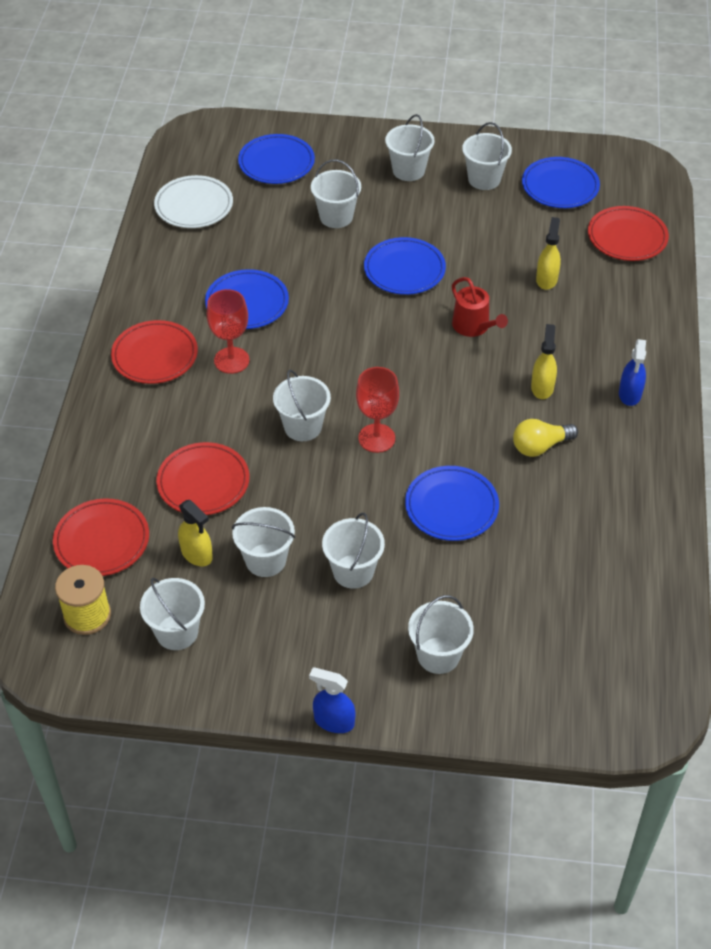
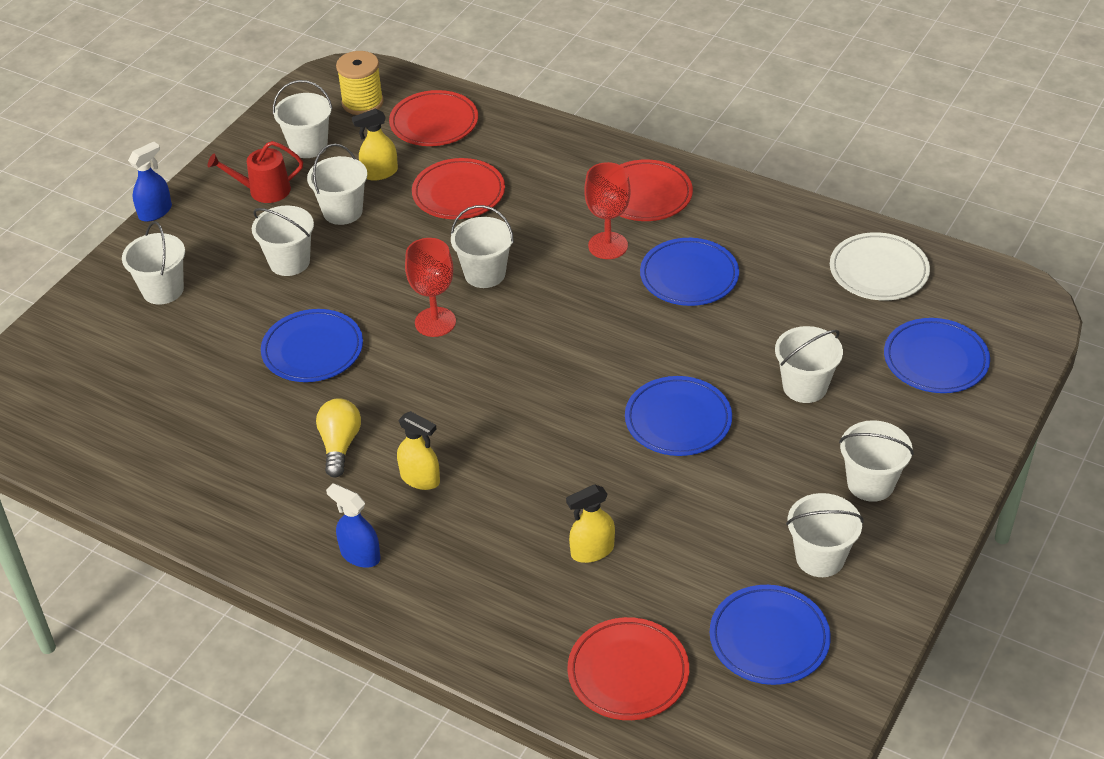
camera: 115 degrees right, 5 degrees down
red watering can [452,277,508,337] -> red watering can moved to [208,141,303,203]
yellow spray bottle [536,217,561,290] -> yellow spray bottle turned 120 degrees clockwise [566,484,615,563]

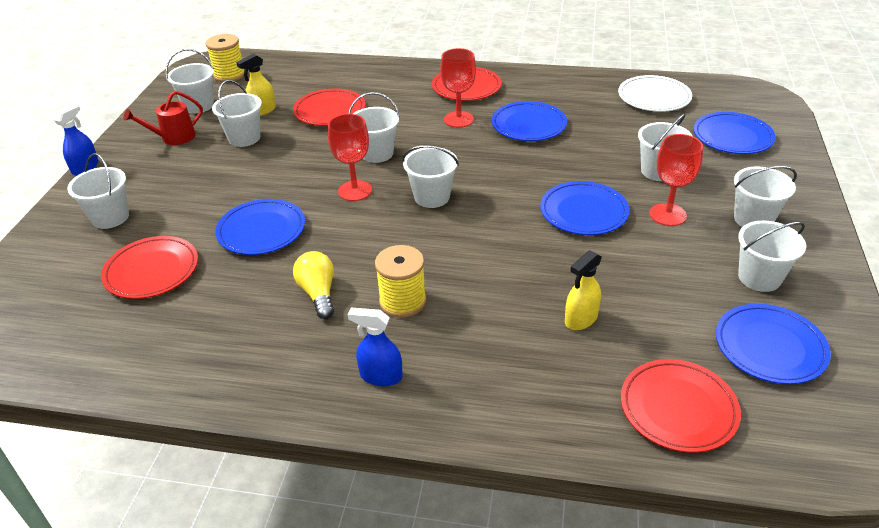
camera: 20 degrees left, 5 degrees down
white bucket [252,206,314,276] -> white bucket moved to [402,145,459,208]
red plate [389,90,478,146] -> red plate moved to [101,236,198,299]
yellow spray bottle [397,411,440,490] -> yellow spool [375,245,426,318]
none -> red goblet [650,134,703,226]

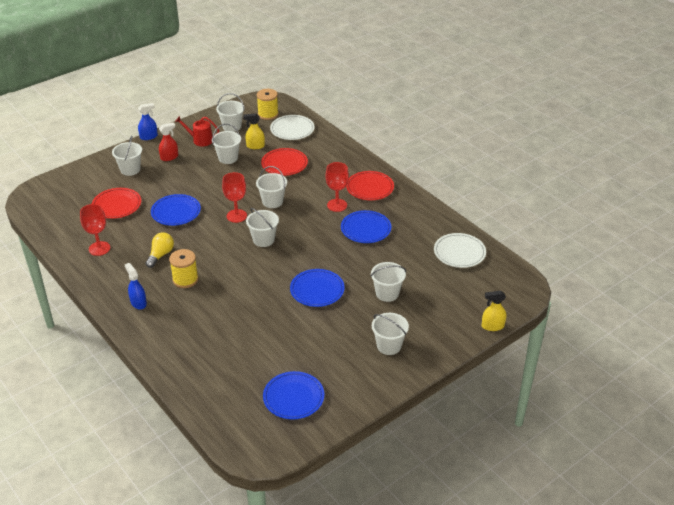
camera: 40 degrees right, 0 degrees up
yellow spray bottle [565,250,602,330] -> yellow spray bottle moved to [482,291,506,331]
red plate [621,359,741,453] -> none
red goblet [650,134,703,226] -> red goblet moved to [80,204,110,256]
blue plate [694,112,776,154] -> none
white bucket [738,221,806,292] -> none
none -> red spray bottle [159,123,178,161]
none -> white plate [270,115,315,140]

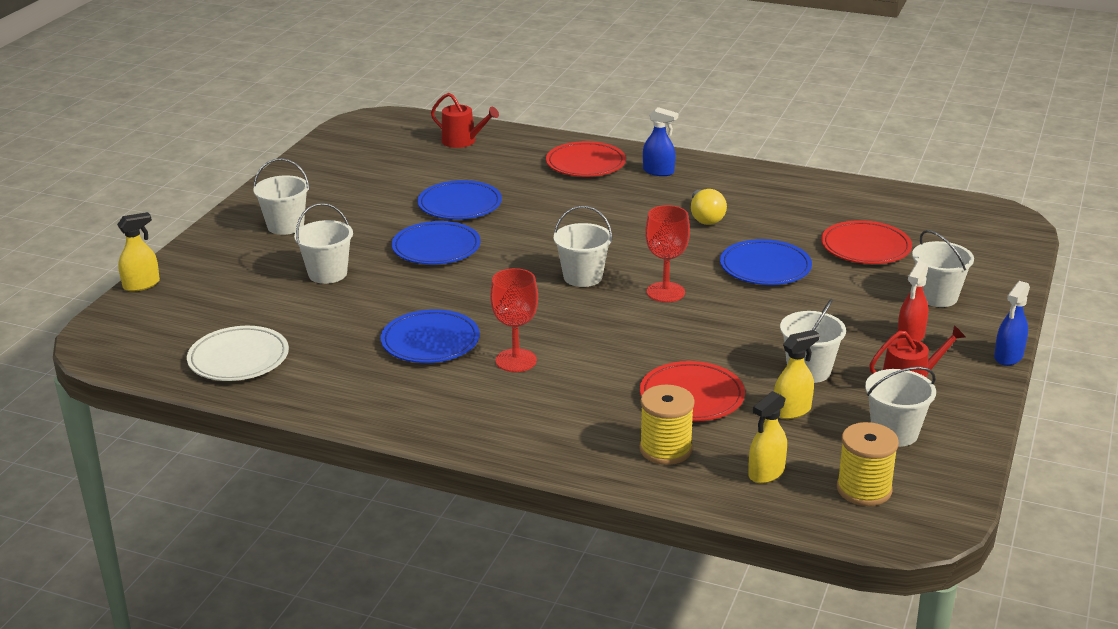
camera: 150 degrees right, 10 degrees down
red goblet [80,204,110,256] -> none
yellow spool [169,249,198,288] -> yellow spool moved to [640,385,695,465]
white bucket [256,166,287,208] -> none
blue plate [263,371,324,419] -> blue plate moved to [417,180,502,219]
white plate [270,115,315,140] -> yellow spray bottle [748,391,787,483]
red plate [346,171,394,200] -> red plate moved to [546,141,626,177]
none -> red watering can [431,93,499,148]

